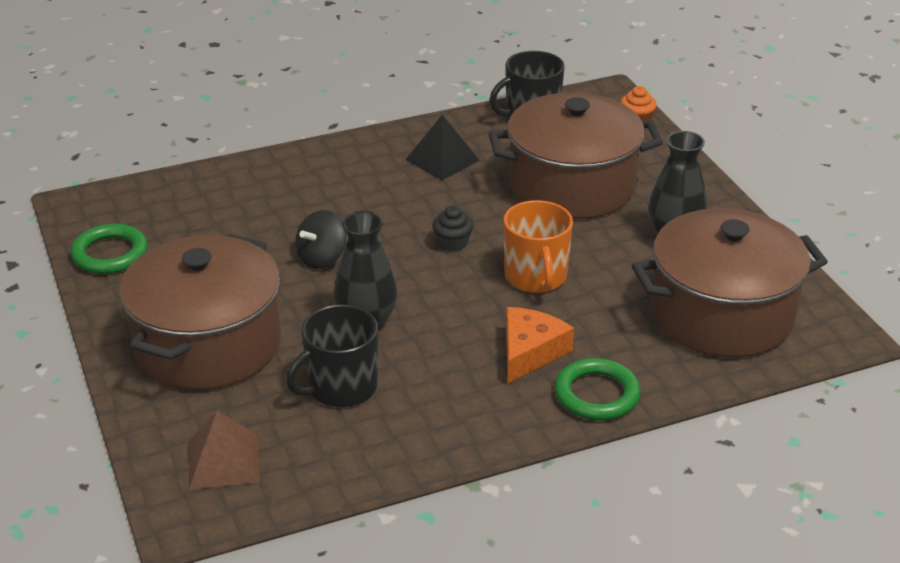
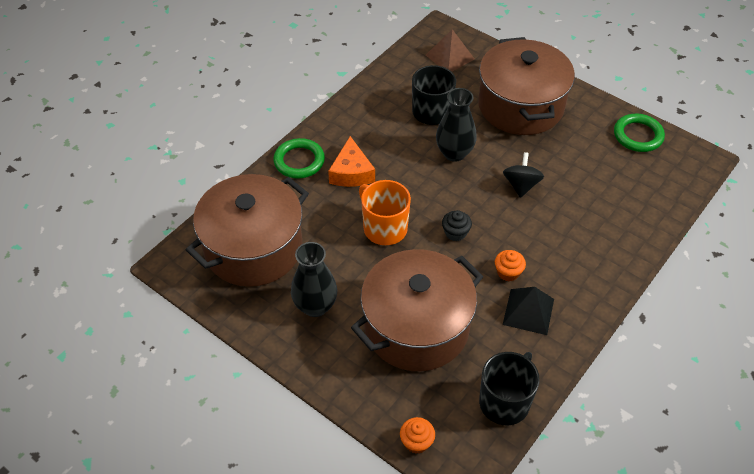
camera: 150 degrees right, 15 degrees up
none -> orange cupcake [495,250,526,282]

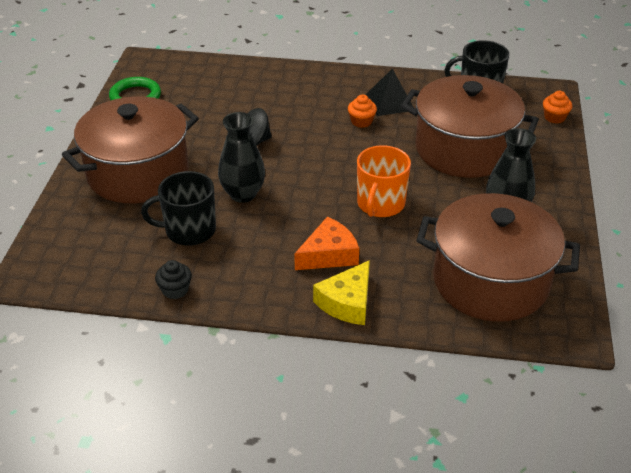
camera: 120 degrees left, 10 degrees down
green ring [273,138,325,179] -> yellow cheese [313,260,370,325]
brown pyramid [426,29,474,72] -> none
black cupcake [442,210,472,241] -> black cupcake moved to [155,260,192,299]

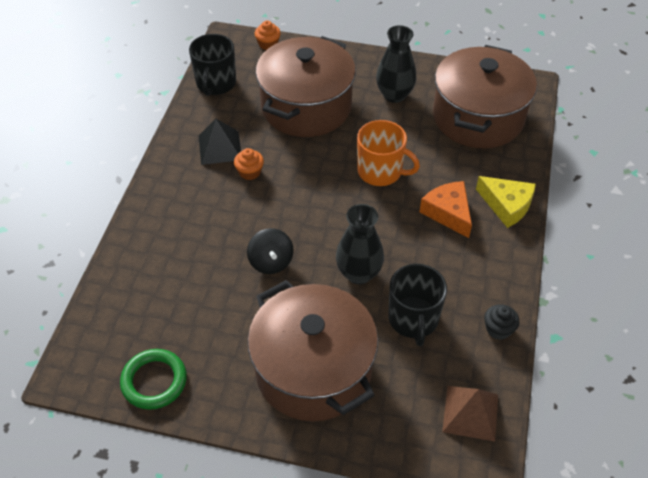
camera: 85 degrees left, 10 degrees up
none -> brown pyramid [442,386,498,442]

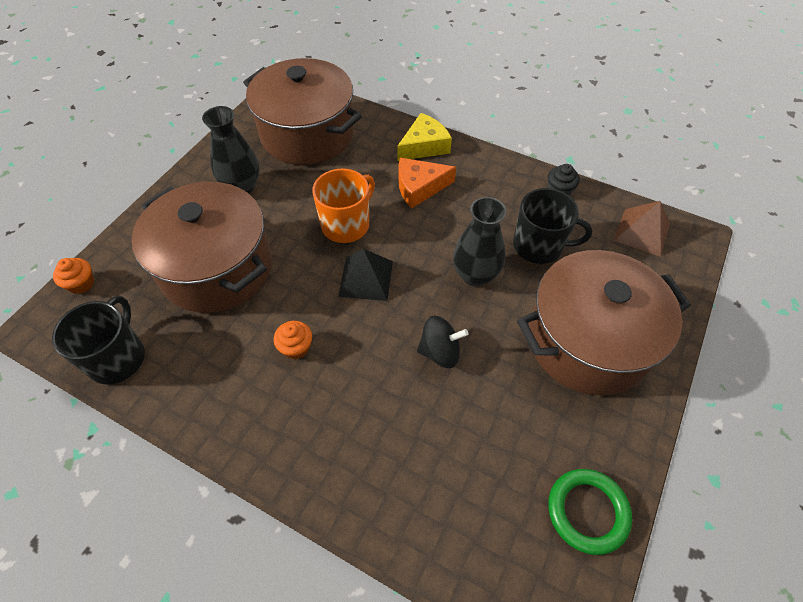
camera: 75 degrees left, 5 degrees up
black mug [189,34,236,96] -> black mug turned 105 degrees counterclockwise [52,296,145,384]
black pyramid [199,119,241,165] -> black pyramid moved to [338,249,393,301]

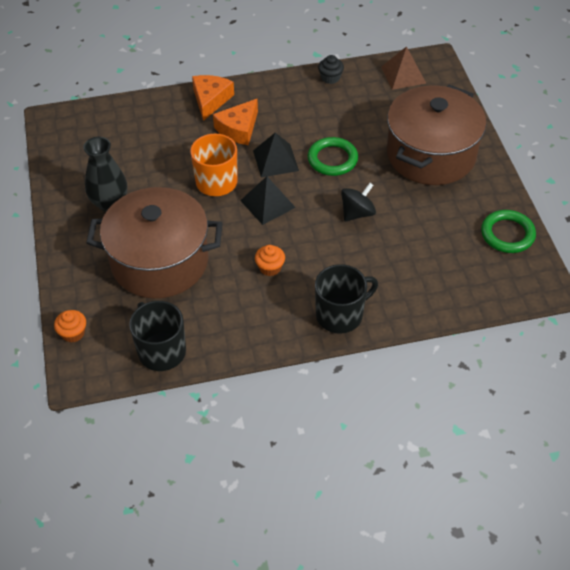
camera: 40 degrees left, 5 degrees down
brown pot [243,58,362,165] -> none
yellow cheese [397,113,452,161] -> orange cheese [192,75,234,121]
black vase [453,197,506,287] -> green ring [308,137,358,176]
black mug [513,188,592,264] -> black mug moved to [315,264,378,334]
none -> black pyramid [253,133,299,178]

